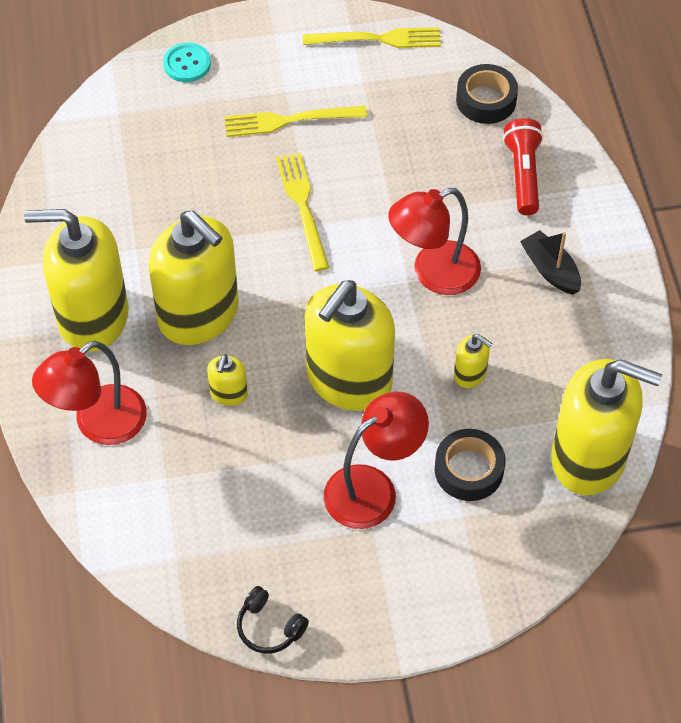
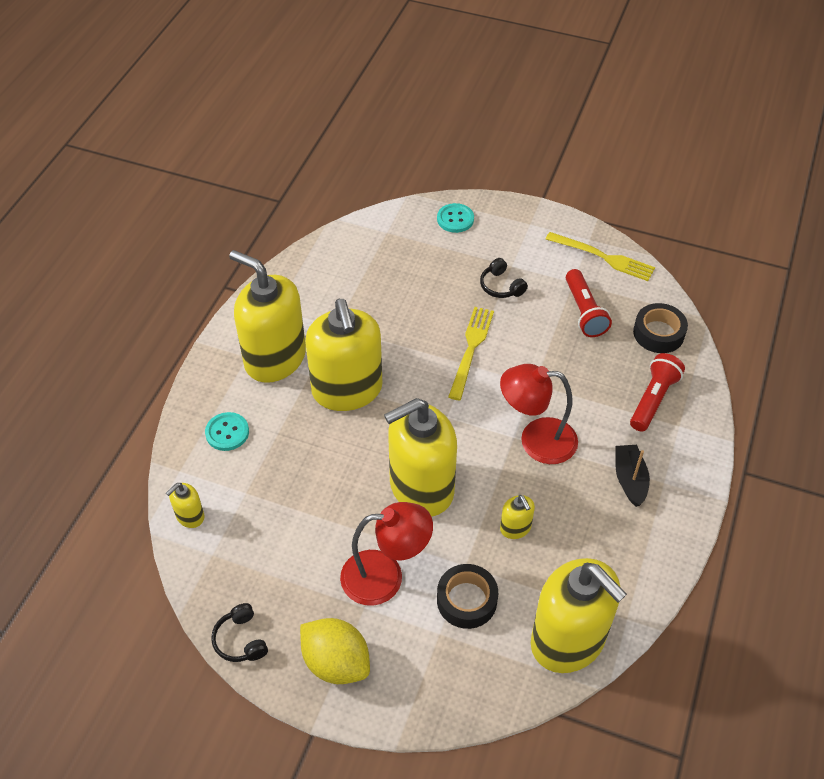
camera: 30 degrees right, 5 degrees down
red lamp [32,341,147,445] -> turquoise button [205,412,249,451]
yellow soap dispenser [207,354,248,406] -> yellow soap dispenser moved to [166,483,204,528]
yellow fork [225,106,367,137] -> black headphones [480,258,528,298]
none -> yellow lemon [300,618,370,684]
none -> red flashlight [566,269,612,337]

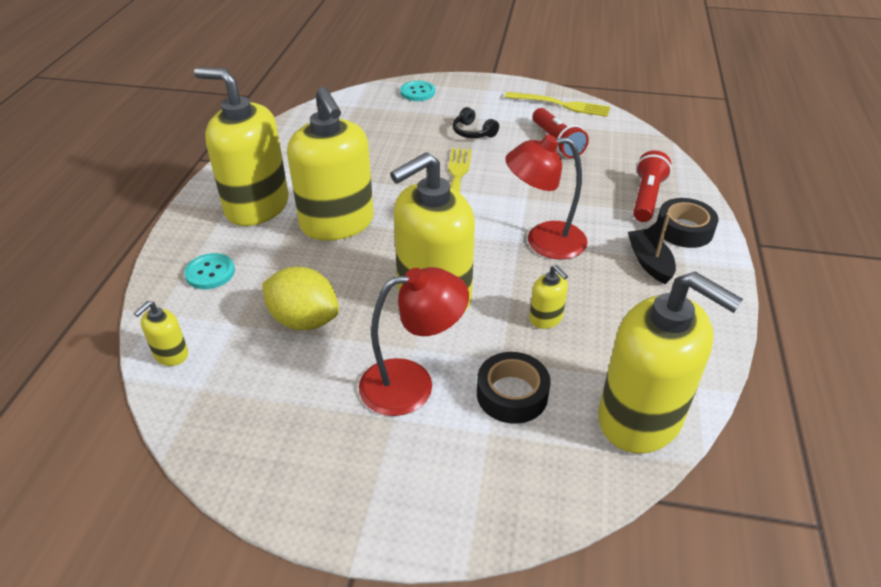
camera: 10 degrees left, 10 degrees down
black headphones [211,603,268,662] -> none
yellow lemon [300,618,370,684] -> yellow lemon moved to [262,267,339,330]
black tape [633,303,688,353] -> black tape moved to [657,198,718,248]

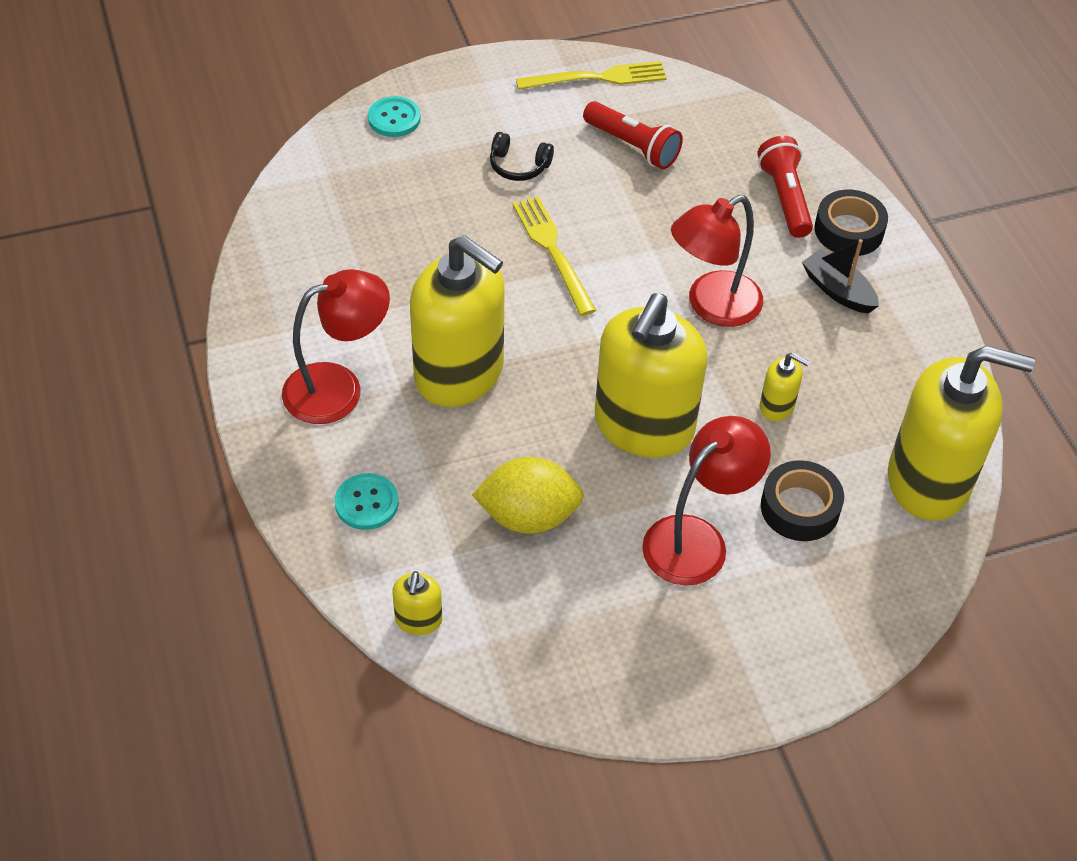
camera: 30 degrees left, 10 degrees up
yellow soap dispenser [194,67,289,226] -> red lamp [282,269,390,424]

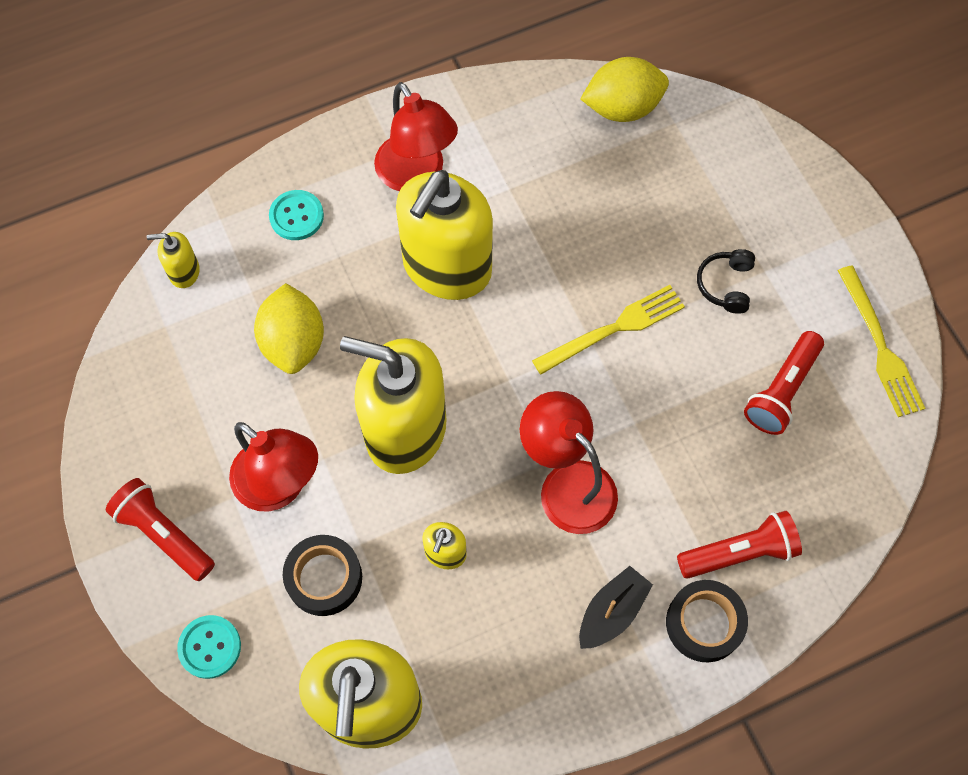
camera: 85 degrees right, 15 degrees up
turquoise button [368,96,421,137] -> turquoise button moved to [177,615,241,679]
none -> red flashlight [106,478,215,581]
none -> yellow lemon [581,57,669,122]

